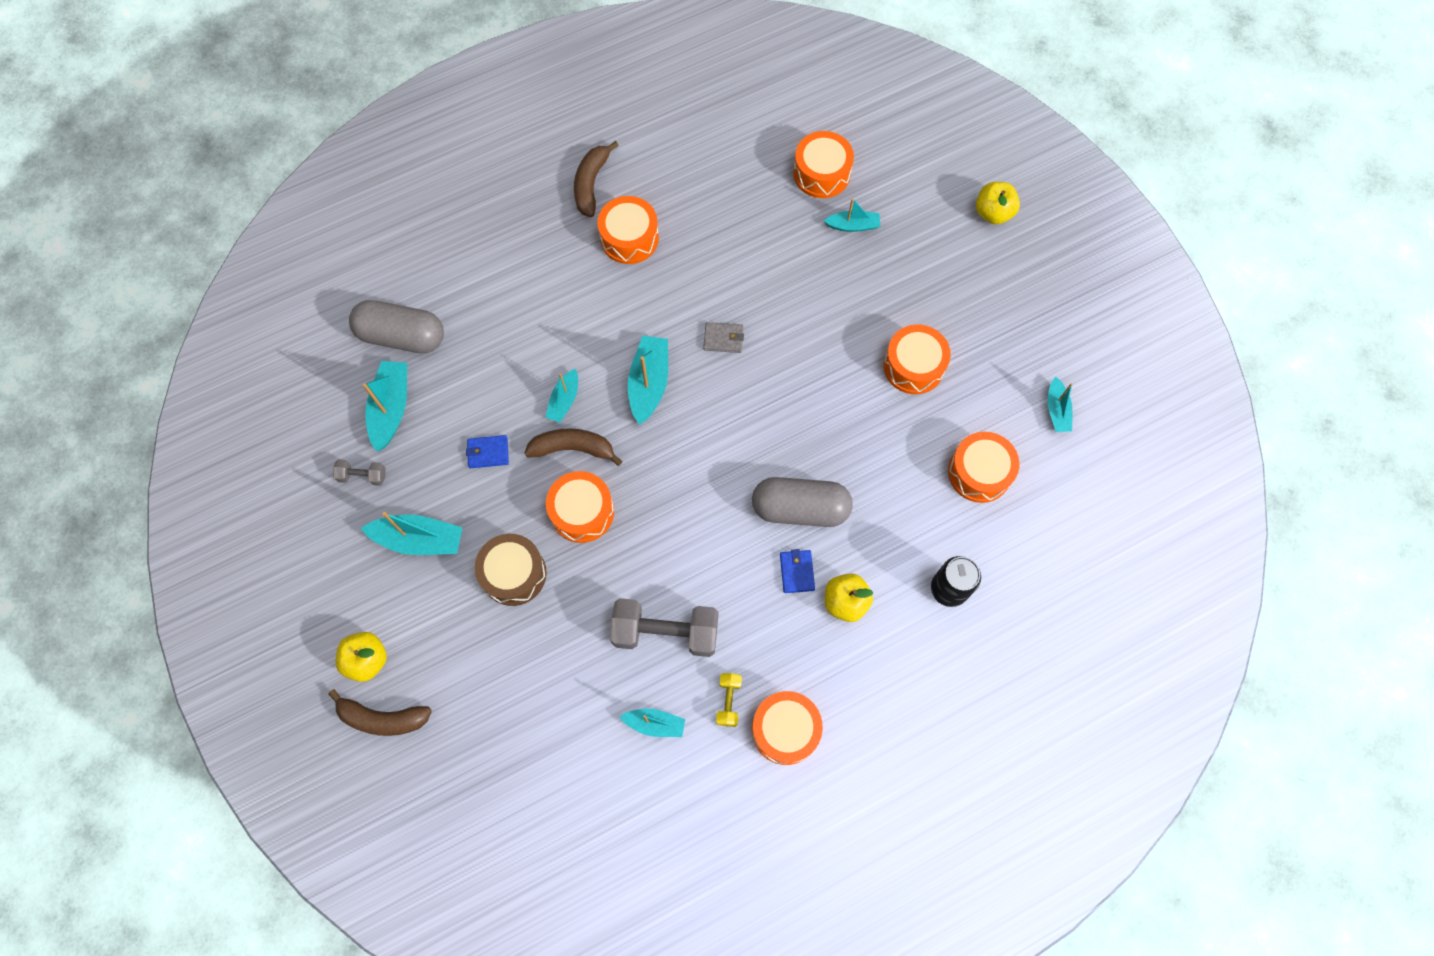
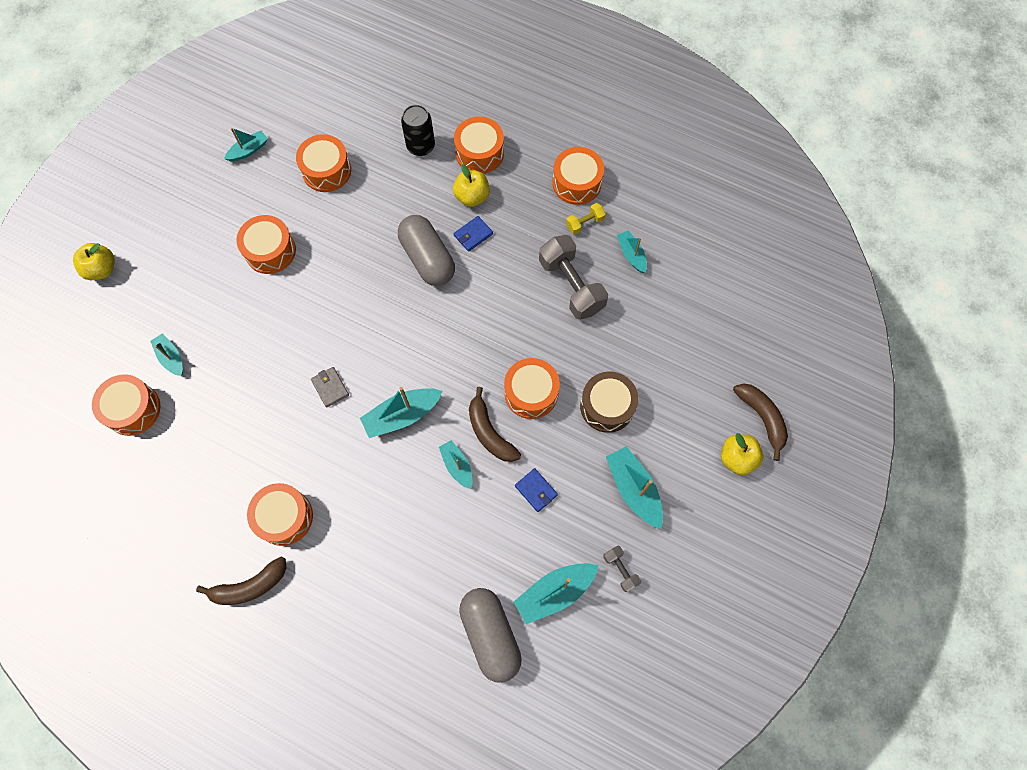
camera: 125 degrees left, 0 degrees up
turquoise boat [545,369,578,422] -> turquoise boat turned 105 degrees counterclockwise [439,440,473,489]
none -> orange drum [454,117,504,174]

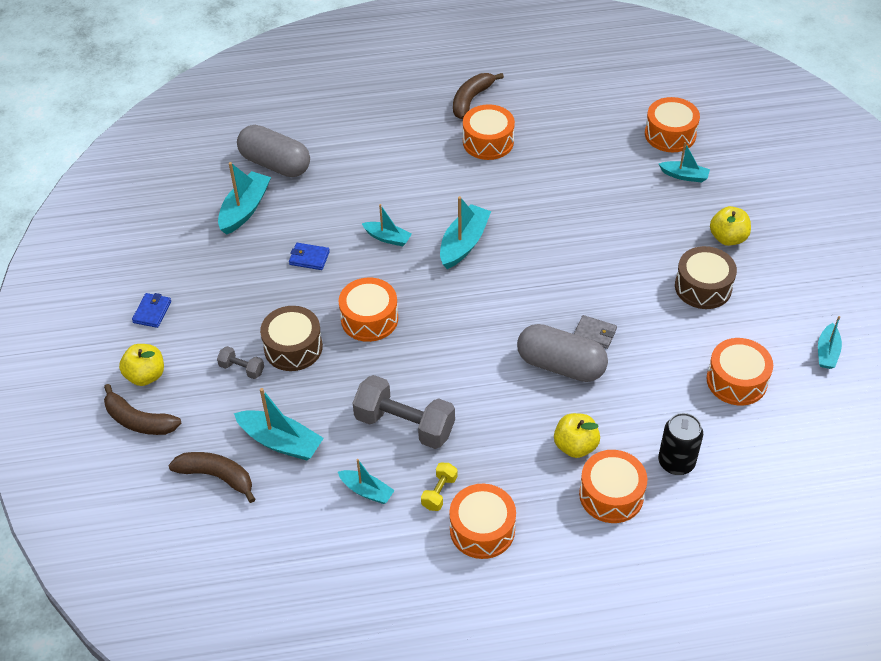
camera: 145 degrees right, 20 degrees down
yellow apple [73,243,115,280] -> yellow apple moved to [710,206,751,246]
orange drum [236,215,296,274] -> brown drum [675,246,737,309]
grey wallet [311,367,349,408] -> grey wallet moved to [574,315,617,349]
blue wallet [454,216,493,252] -> blue wallet moved to [132,293,171,328]
brown banana [469,387,521,462] -> brown banana moved to [168,452,255,503]
grey dumbbell [603,546,641,592] -> grey dumbbell moved to [217,346,264,379]
turquoise boat [606,446,663,529] -> turquoise boat moved to [234,388,324,461]

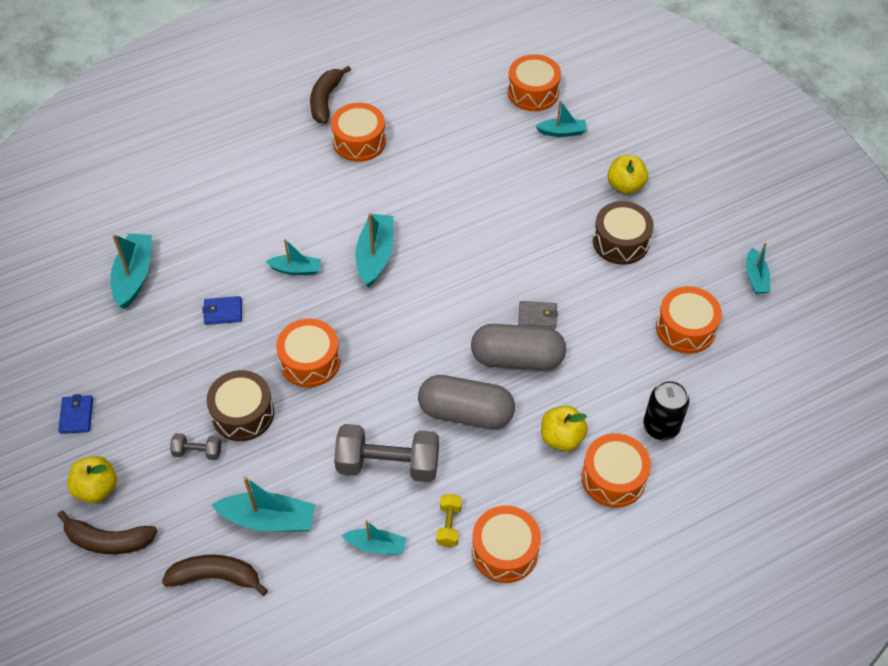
camera: 20 degrees left, 5 degrees up
grey capsule [237,125,310,177] -> grey capsule moved to [418,375,515,429]

